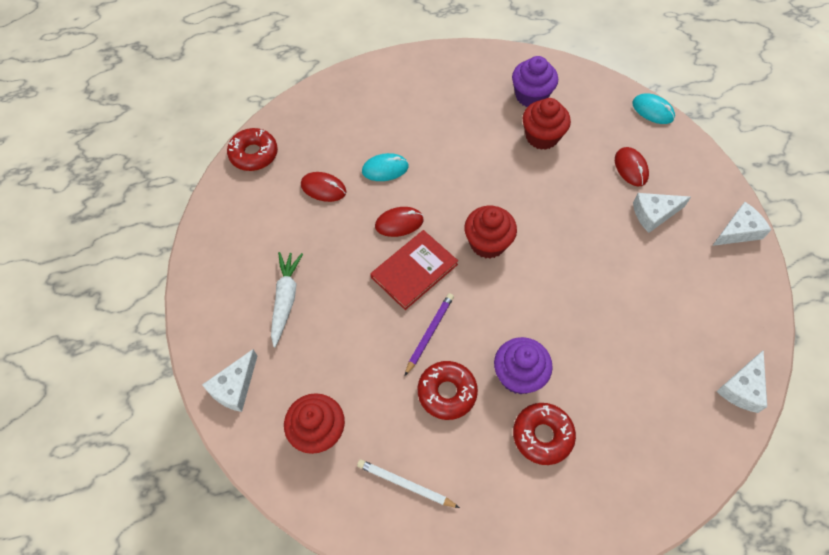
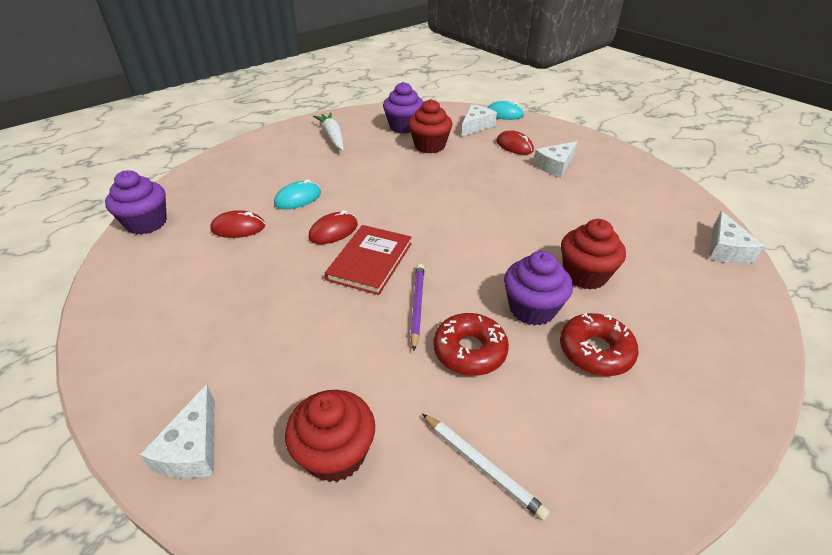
camera: 25 degrees left, 20 degrees down
red donut [227,128,278,171] -> purple cupcake [105,170,167,235]
white carrot [271,252,303,347] -> white carrot moved to [313,113,344,151]
white pencil [357,459,460,508] -> white pencil turned 135 degrees counterclockwise [422,414,549,520]
red cupcake [464,206,517,259] -> red cupcake moved to [561,219,626,290]
white cheese [712,202,771,246] -> white cheese moved to [462,105,497,137]

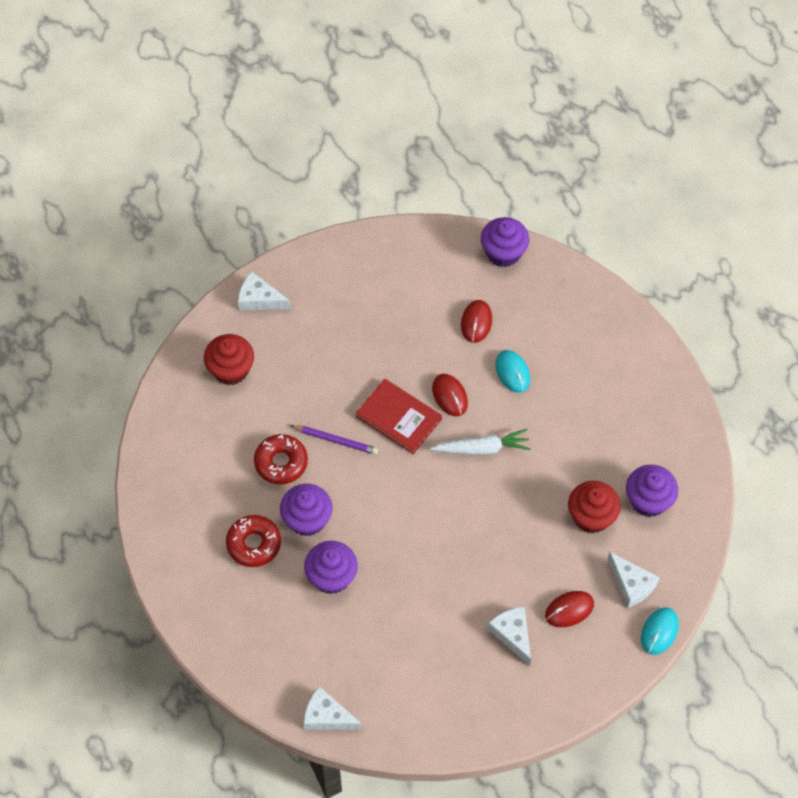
camera: 105 degrees right, 20 degrees up
white carrot [313,113,344,151] -> white carrot moved to [430,429,531,455]
white pencil [422,414,549,520] -> none
red cupcake [561,219,626,290] -> purple cupcake [304,541,358,594]

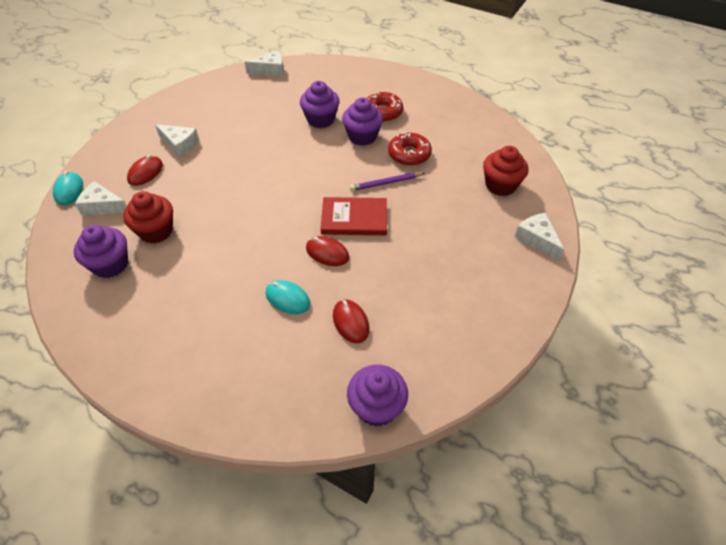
camera: 145 degrees right, 10 degrees down
white cheese [238,272,291,310] -> white cheese turned 105 degrees counterclockwise [515,213,564,261]
white carrot [430,429,531,455] -> none

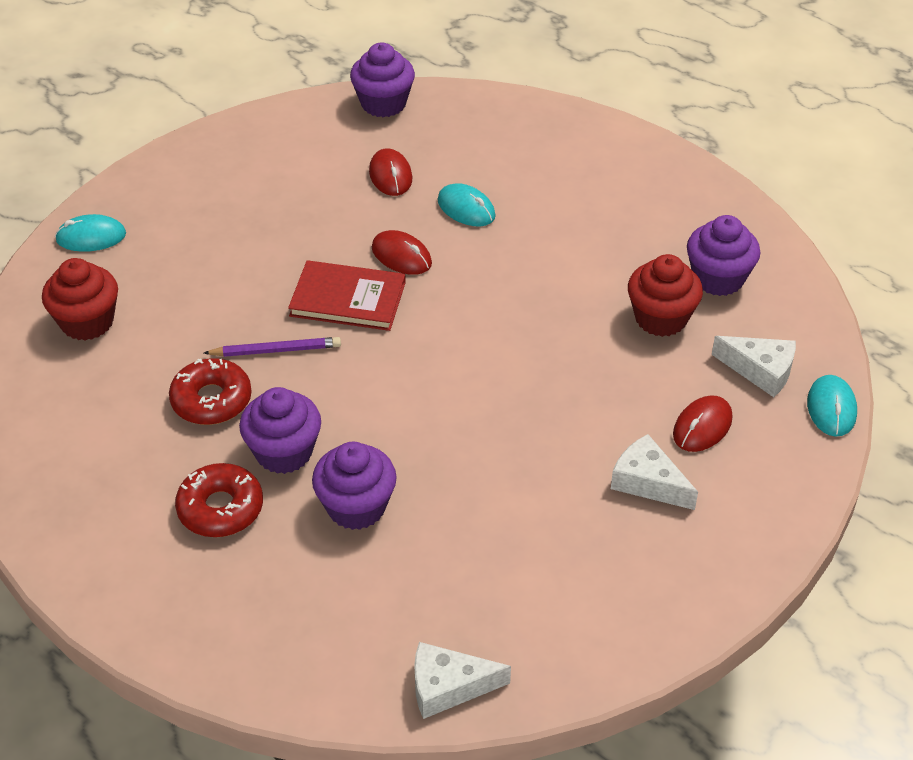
camera: 170 degrees left, 5 degrees down
white cheese [515,213,564,261] -> turquoise mouse [55,214,126,252]

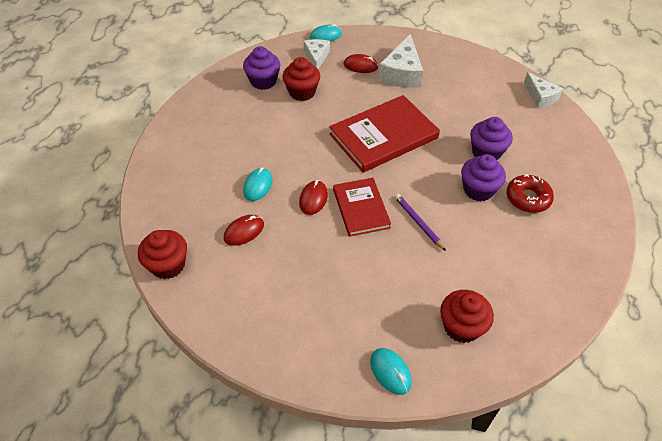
camera: 115 degrees left, 5 degrees up
red donut [169,358,252,425] -> none
purple cupcake [350,43,415,117] -> red cupcake [138,230,187,279]
white cheese [611,434,698,510] -> white cheese [378,34,423,88], size x1.57
none -> red book [329,95,440,173]

